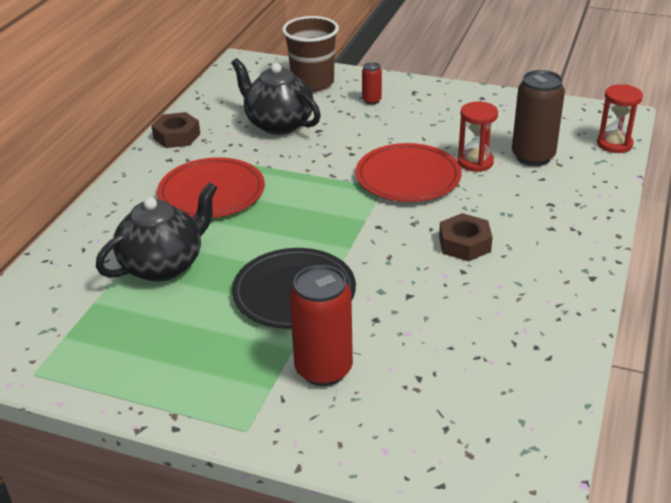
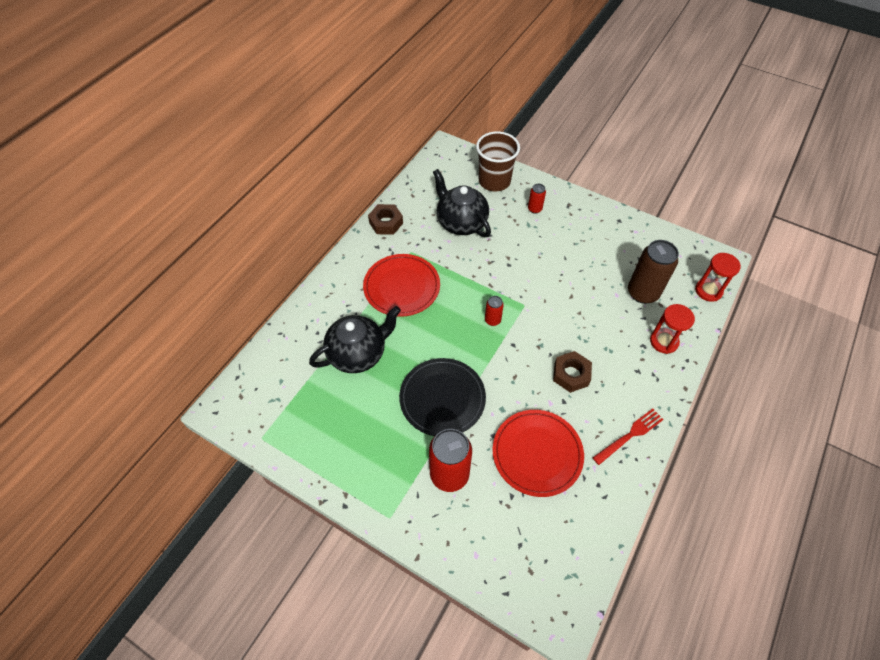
camera: 10 degrees right, 20 degrees up
red plate [356,143,461,202] -> red plate moved to [493,410,584,497]
red hourglass [457,101,498,172] -> red hourglass moved to [650,304,695,354]
none -> red can [485,296,504,326]
none -> red fork [593,409,664,465]

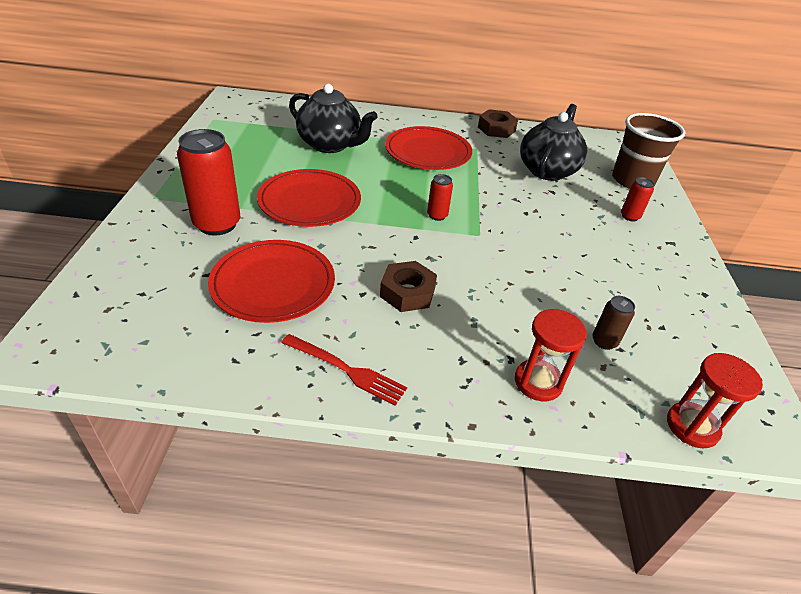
camera: 60 degrees right, 15 degrees down
black plate [399,358,486,436] -> red plate [257,169,361,227]
brown can [628,240,679,304] -> brown can [593,296,635,350], size x0.49

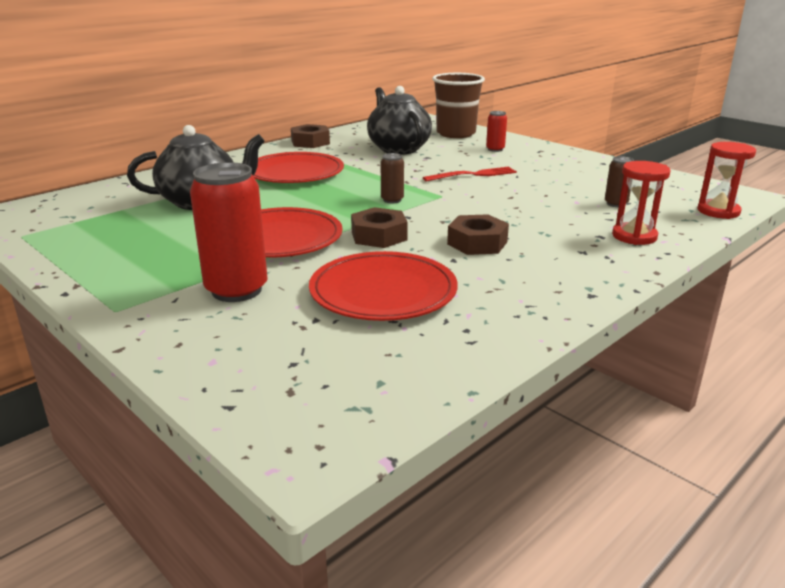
camera: 45 degrees left, 15 degrees down
red fork [281,334,407,406] -> red fork moved to [423,167,517,182]
red can [427,174,453,221] -> brown can [381,153,404,203]
none -> brown nut [351,207,408,248]

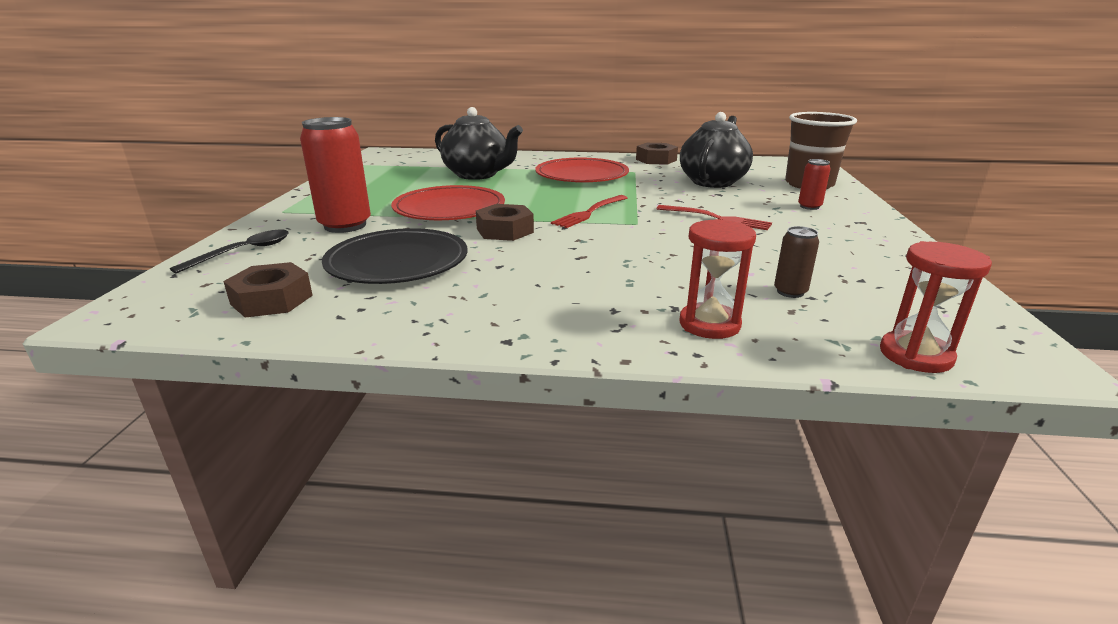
camera: 50 degrees right, 0 degrees up
red plate [309,251,458,321] -> black plate [322,228,467,284]
brown can [381,153,404,203] -> red fork [551,195,628,228]
brown nut [447,214,509,255] -> brown nut moved to [223,262,313,318]
none -> black spoon [170,230,289,274]

